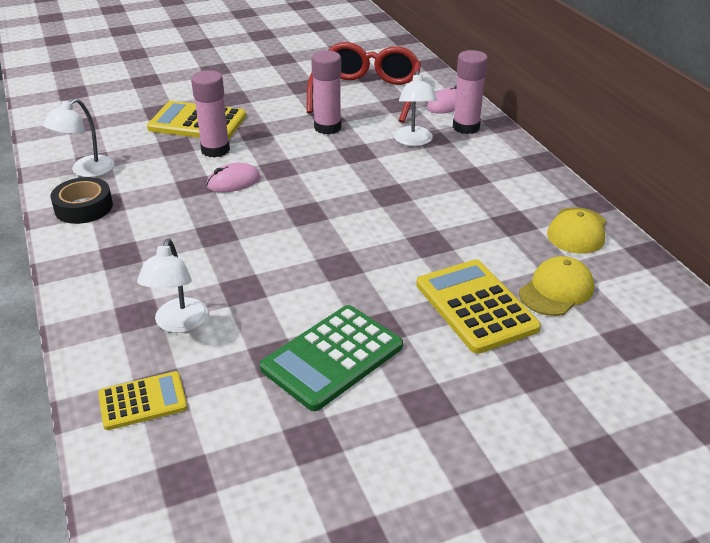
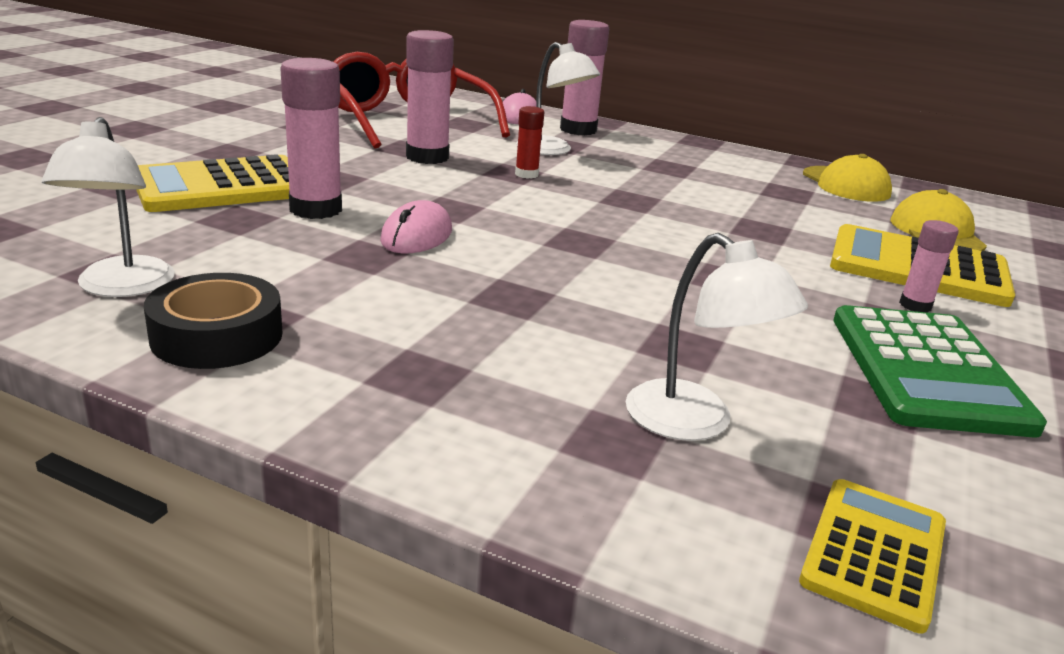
camera: 45 degrees left, 10 degrees down
none -> red glue stick [515,106,544,179]
none -> pink glue stick [899,220,959,313]

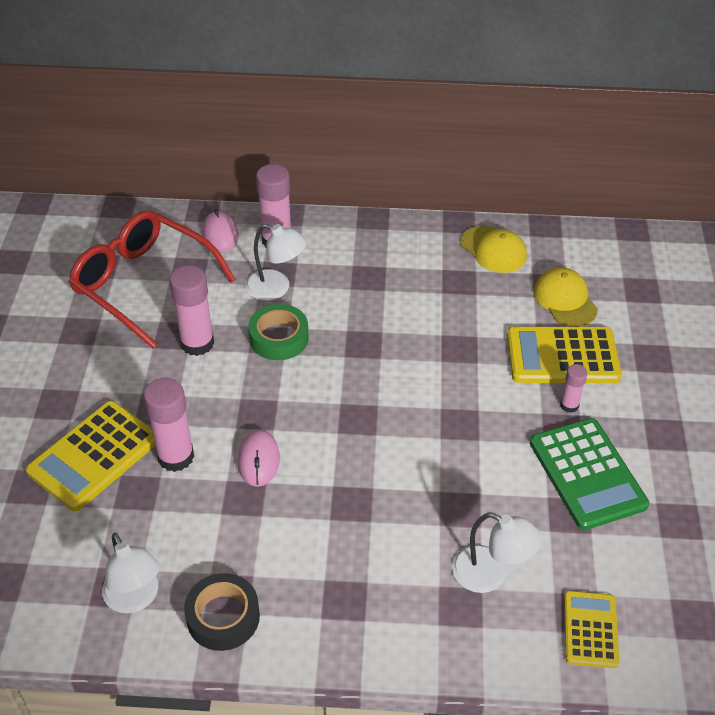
camera: 20 degrees left, 20 degrees up
red glue stick [515,106,544,179] -> green tape [248,304,309,360]

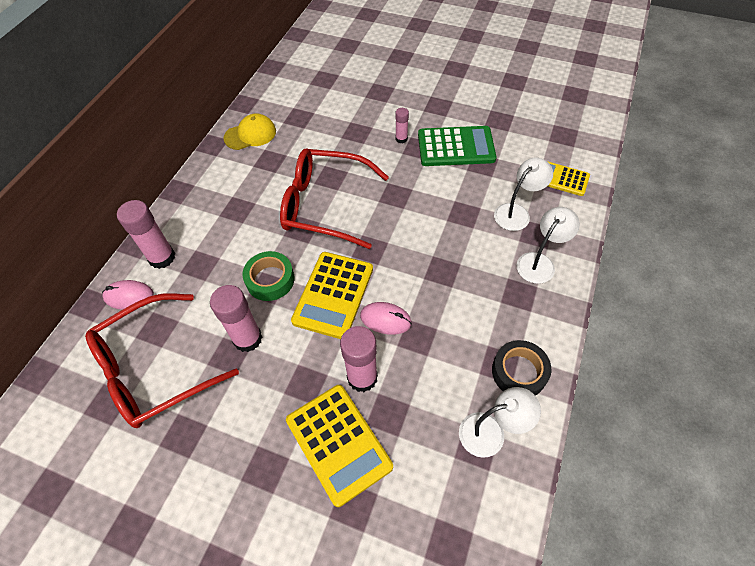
camera: 70 degrees left, 10 degrees up
white lamp [245,224,307,301] -> white lamp moved to [517,207,580,284]
yellow calculator [507,327,622,383] -> yellow calculator moved to [291,252,373,339]
yellow cap [534,267,598,327] -> none
none -> red glasses [280,148,389,249]

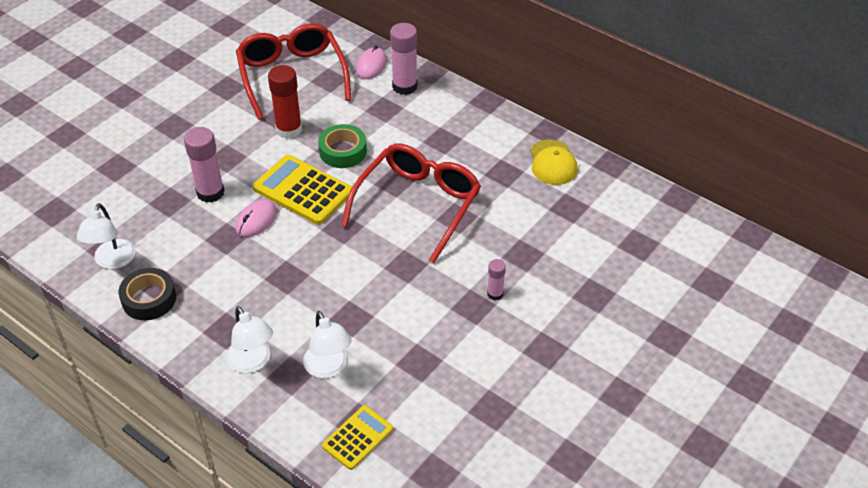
camera: 105 degrees right, 10 degrees down
pink glue stick [210,285,262,352] -> red glue stick [268,65,302,139]
yellow calculator [286,385,393,507] -> none
green calculator [418,126,497,166] -> none

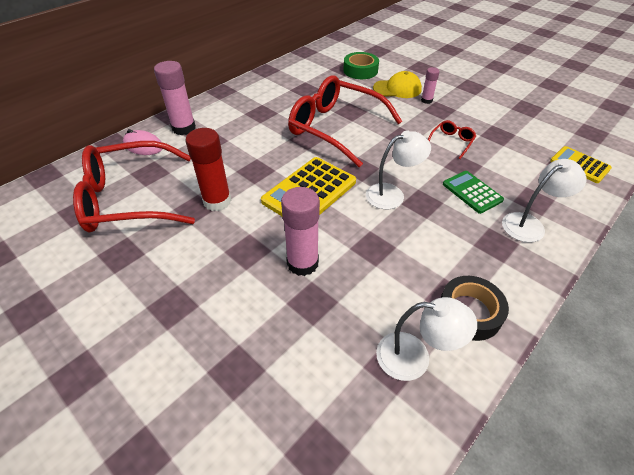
camera: 85 degrees left, 0 degrees up
pink mouse [236,199,277,237] -> none
white lamp [303,311,351,378] -> white lamp moved to [366,130,431,209]
green tape [318,124,367,168] -> green tape moved to [343,52,379,79]
yellow cap [530,140,578,185] -> yellow cap moved to [373,71,422,98]
none -> red glasses [428,120,476,159]
none -> green calculator [443,171,504,214]

